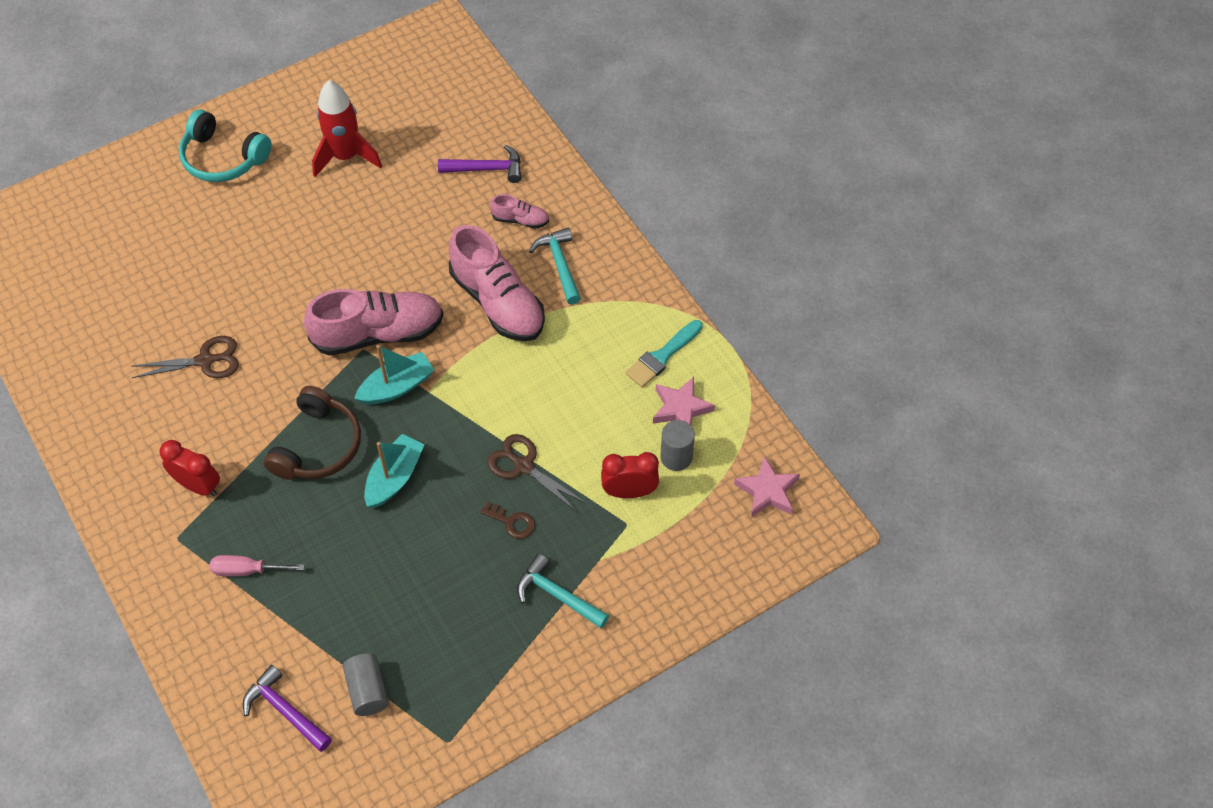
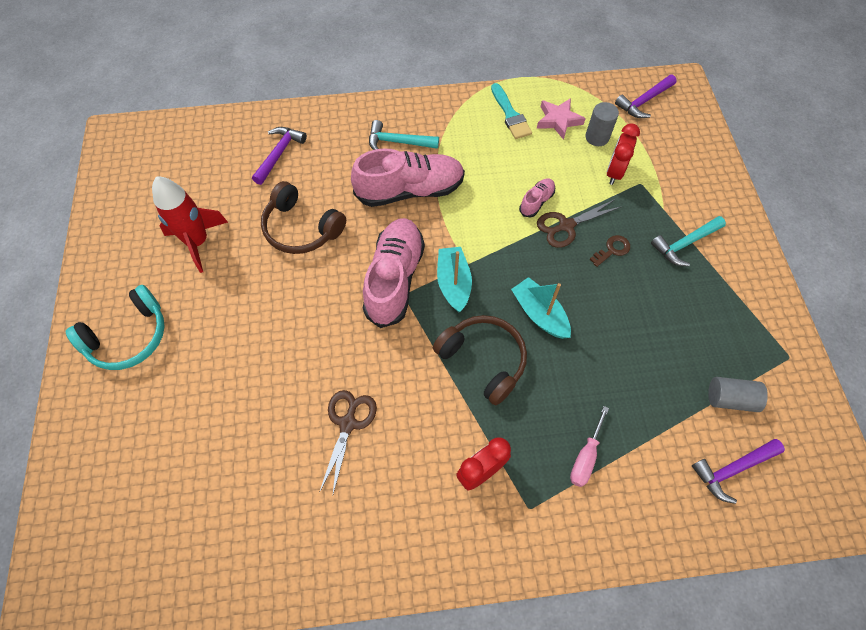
camera: 65 degrees left, 5 degrees up
pink shoe [490,194,549,229] -> pink shoe moved to [519,178,555,217]
pink star [734,456,800,517] -> purple hammer [615,75,677,118]
none -> brown headphones [261,181,346,254]

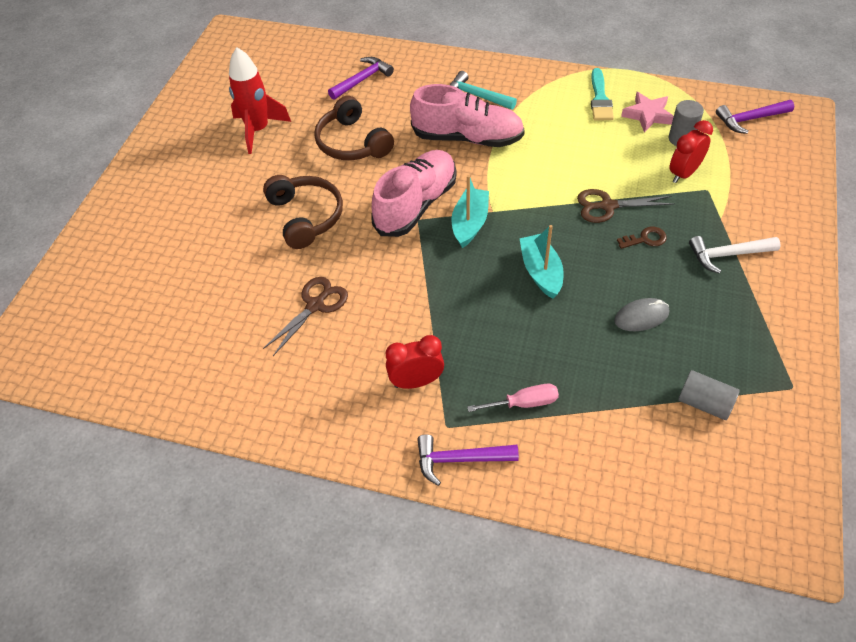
camera: 25 degrees right, 10 degrees down
turquoise headphones [65,285,165,370] -> none
brown headphones [433,315,527,405] -> brown headphones moved to [263,175,343,249]
pink shoe [519,178,555,217] -> none
pink screwdriver [570,406,609,487] -> pink screwdriver turned 150 degrees counterclockwise [467,384,559,412]
turquoise hammer [651,216,726,266] -> white hammer [689,236,781,274]
purple hammer [692,439,785,504] -> purple hammer moved to [417,434,519,486]
none -> grey mouse [614,298,669,331]

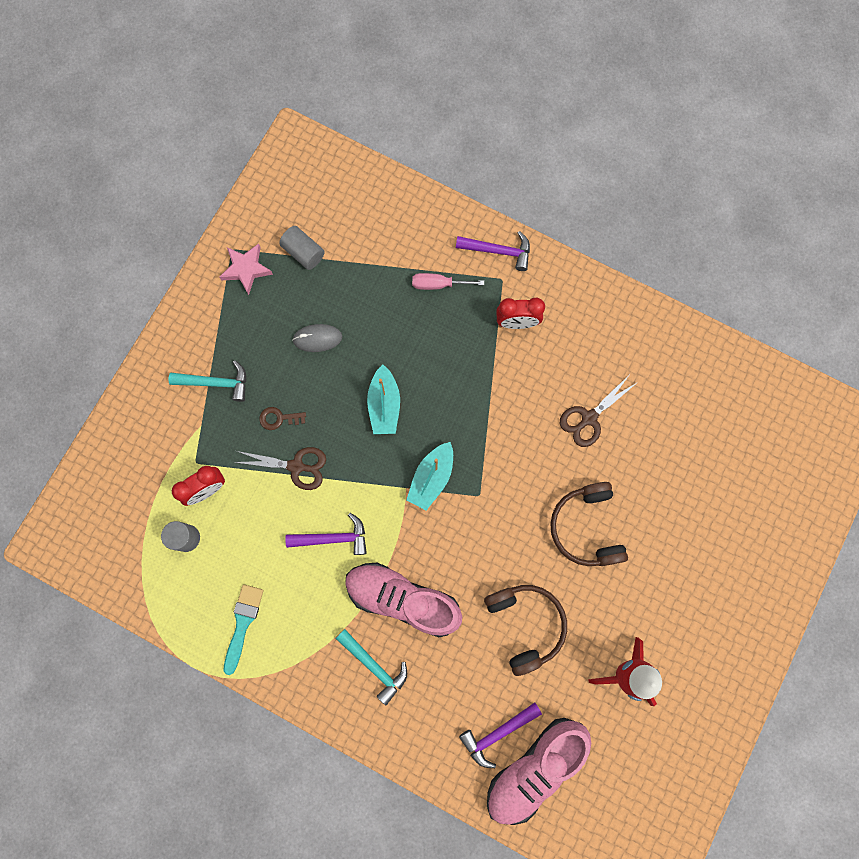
camera: 170 degrees left, 25 degrees up
pink shoe [372,150,456,237] -> pink shoe moved to [487,718,591,825]
pink star [621,92,674,133] -> pink star moved to [219,244,273,295]
white hammer [689,236,781,274] -> turquoise hammer [168,360,246,402]
purple hammer [716,100,794,134] -> purple hammer moved to [285,513,367,555]

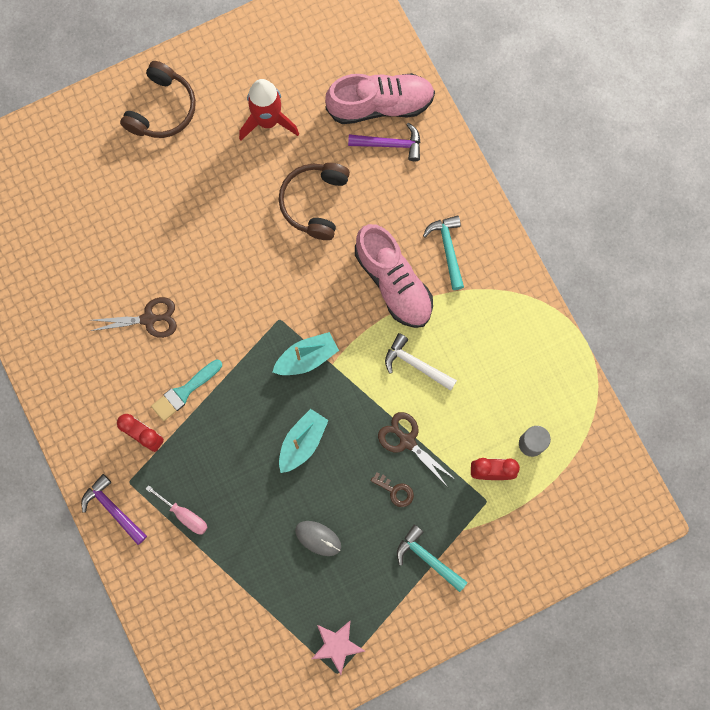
camera: 145 degrees left, 0 degrees up
turquoise brush [224,584,263,675] -> turquoise brush moved to [151,359,222,421]
grey cylinder [279,226,325,270] -> none
purple hammer [285,513,367,555] -> white hammer [385,333,457,391]
brown headphones [550,482,628,566] -> brown headphones moved to [120,61,196,138]

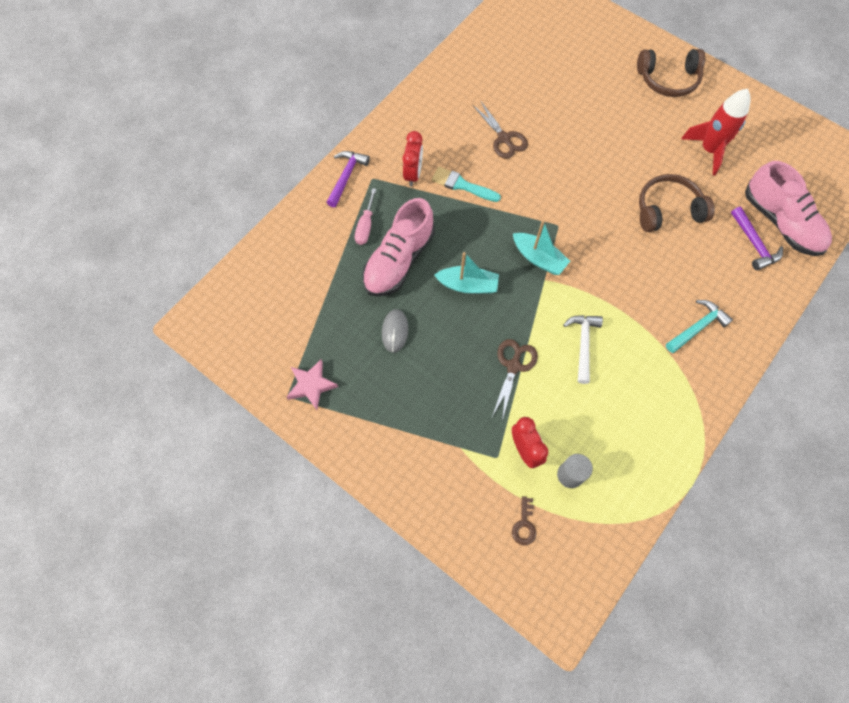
camera: 65 degrees right, 10 degrees down
pink shoe [355,224,433,328] -> pink shoe moved to [362,198,435,297]
brown key [371,472,414,507] -> brown key moved to [512,496,536,545]
turquoise hammer [397,525,468,592] -> none

